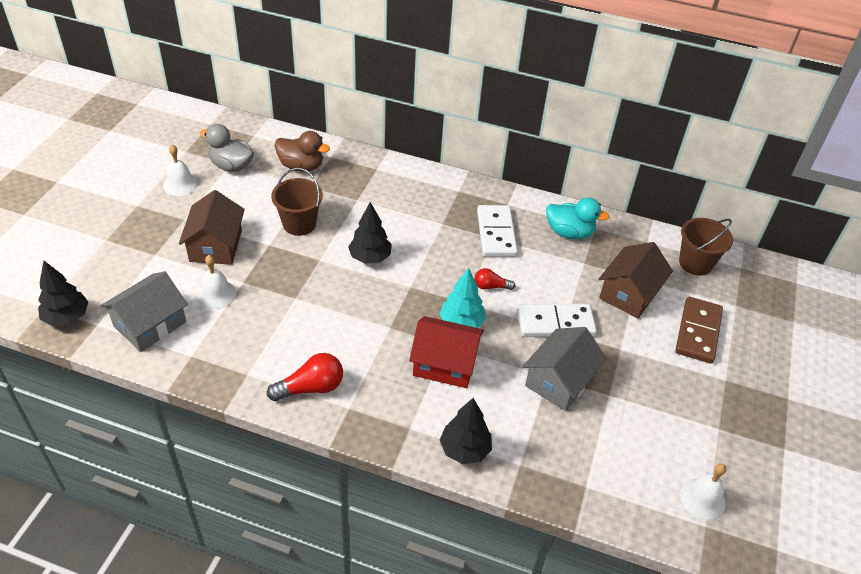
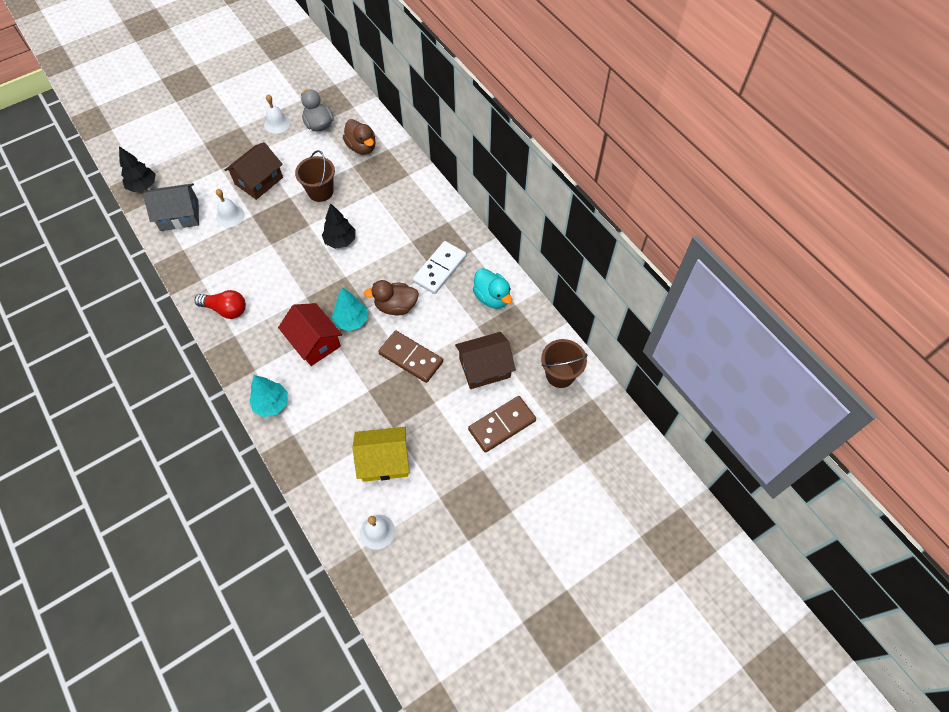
camera: 40 degrees right, 15 degrees up
black tree [440,398,492,464] -> turquoise tree [249,375,288,417]
red light bulb [474,268,515,290] -> brown duck [364,280,419,315]
white domino [517,304,597,337] -> brown domino [378,331,443,383]
grey house [522,327,607,411] -> none
none -> yellow house [353,427,409,482]

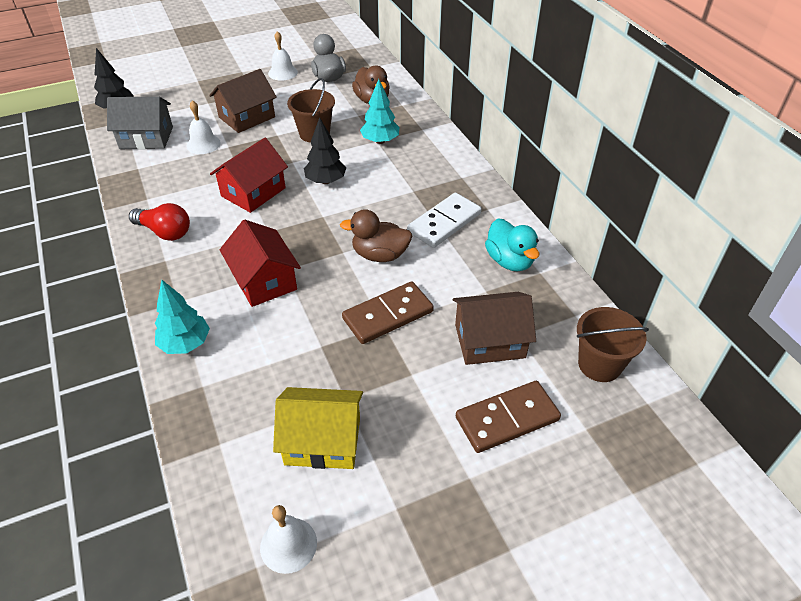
camera: 10 degrees right, 15 degrees down
turquoise tree [332,287,368,331] -> turquoise tree moved to [360,79,399,144]
brown domino [378,331,443,383] -> brown domino turned 75 degrees counterclockwise [342,281,434,344]
none -> red house [210,138,288,213]

